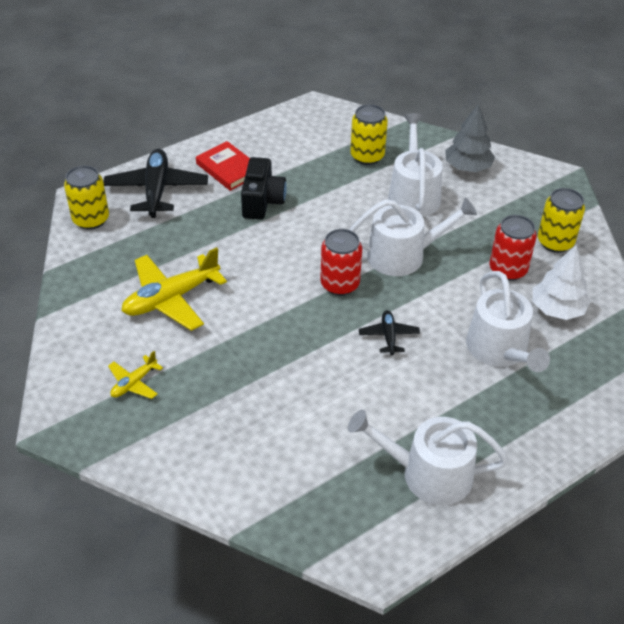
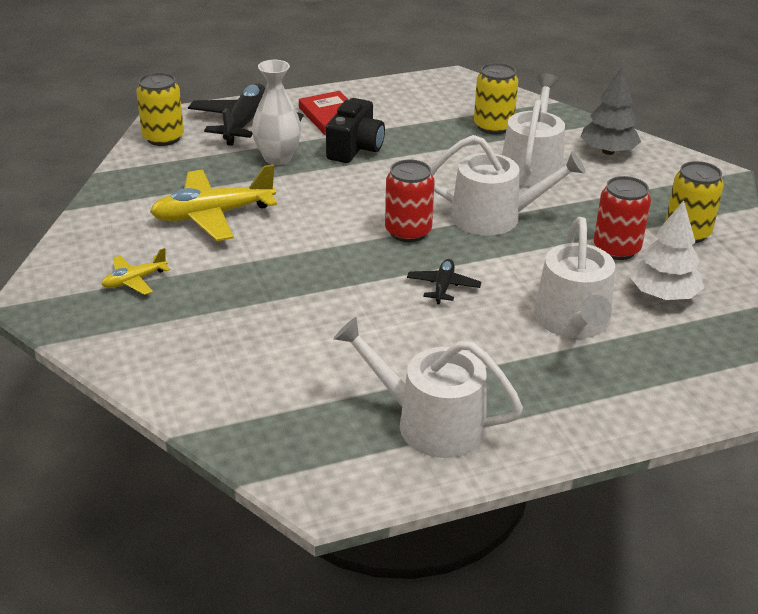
camera: 15 degrees right, 10 degrees down
none -> white vase [252,60,301,165]

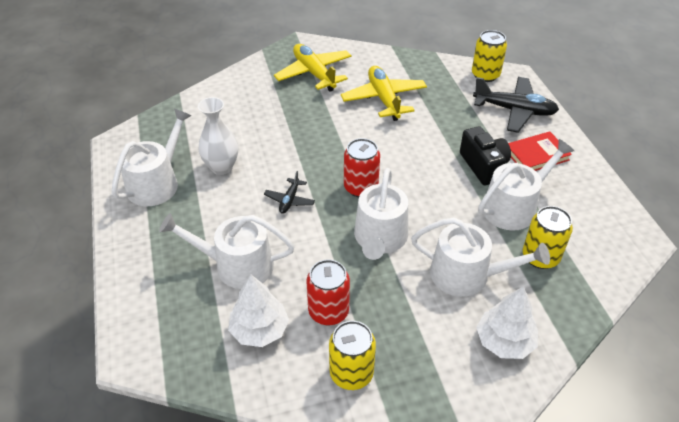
camera: 95 degrees right, 10 degrees up
yellow plane [101,248,170,295] -> yellow plane [274,44,352,92], size x1.96
white vase [252,60,301,165] -> white vase moved to [198,97,238,175]
black camera [326,98,385,163] -> black camera turned 135 degrees counterclockwise [460,126,511,185]
black plane [407,259,481,304] -> black plane turned 90 degrees clockwise [264,171,315,214]
grey tree [581,67,641,155] -> white tree [476,286,538,359]
none -> white watering can [478,139,574,231]

